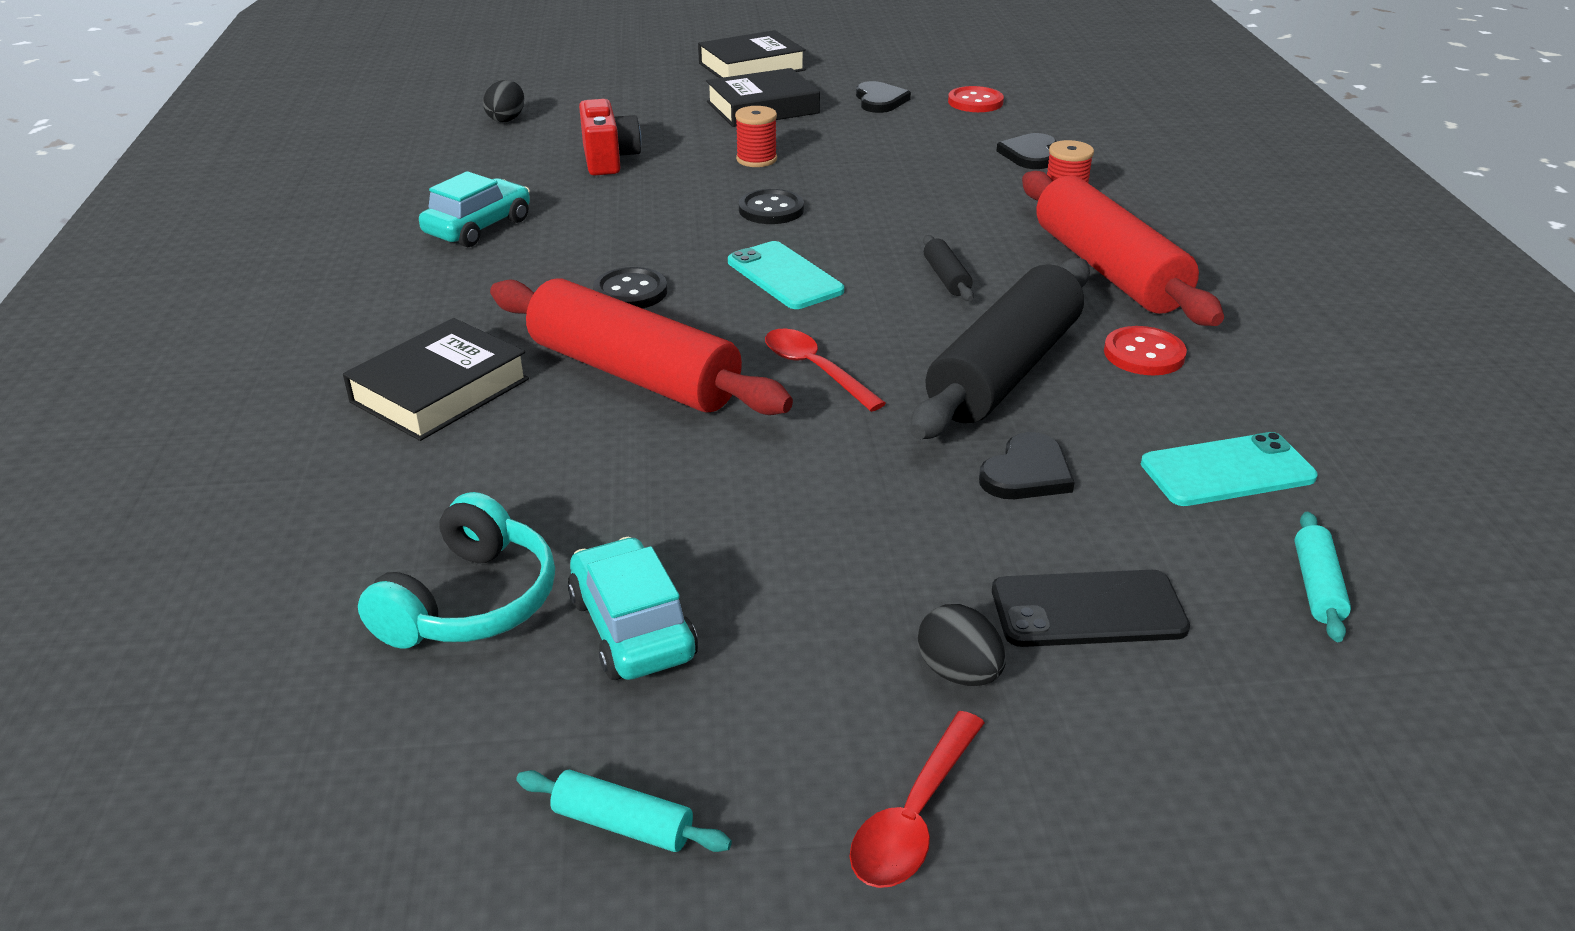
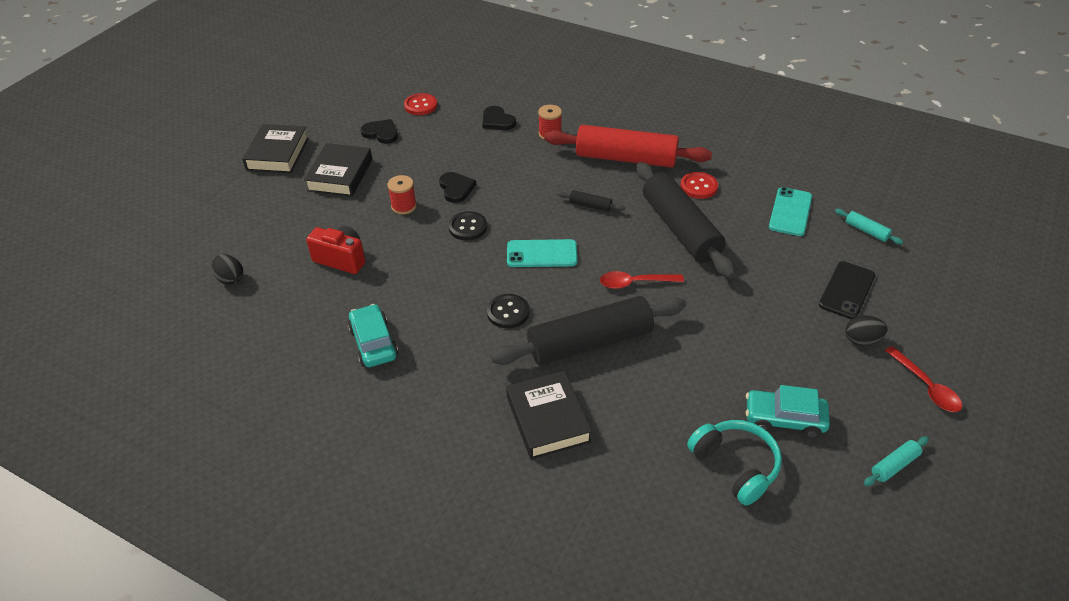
camera: 55 degrees left, 10 degrees up
red rolling pin [490,278,793,415] -> black rolling pin [490,296,686,365]
black heart [979,432,1075,499] -> black heart moved to [439,172,476,203]

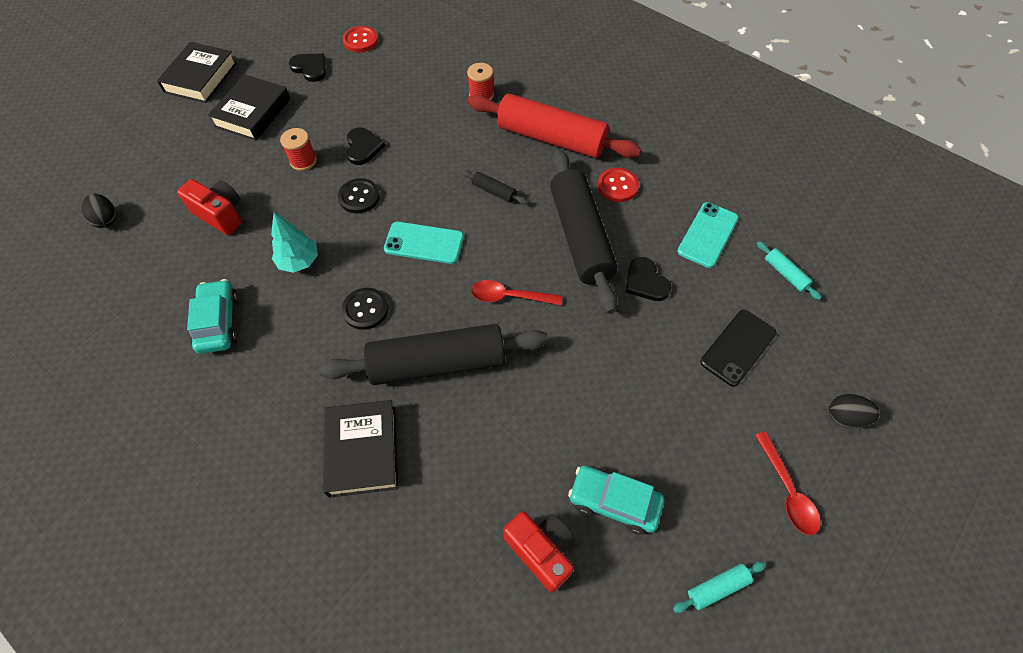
camera: 10 degrees right, 15 degrees up
black heart [482,106,516,130] -> black heart moved to [625,257,671,301]
turquoise headphones [687,420,782,506] -> red camera [503,511,575,592]
black egg [845,315,888,346] -> black egg moved to [829,394,880,428]
none -> turquoise tree [271,212,318,273]

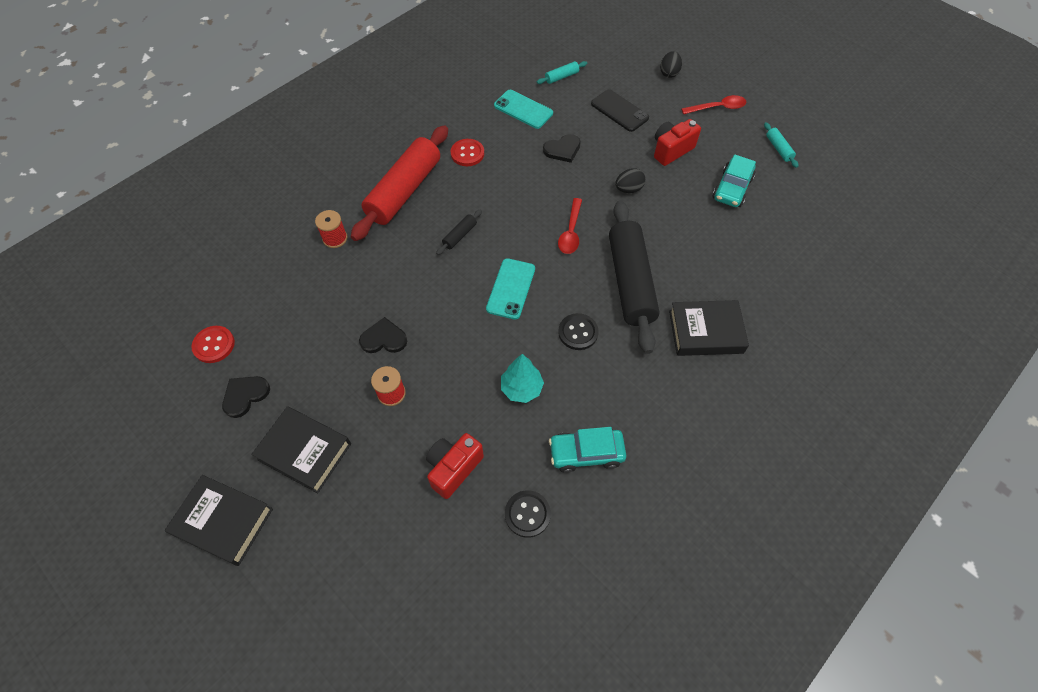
camera: 85 degrees left, 0 degrees up
black egg [81,194,116,228] -> black egg moved to [615,168,645,193]
black button [338,178,380,214] -> black button moved to [505,490,551,538]
red camera [503,511,575,592] -> red camera moved to [654,119,701,166]
black rolling pin [550,149,618,314] -> none

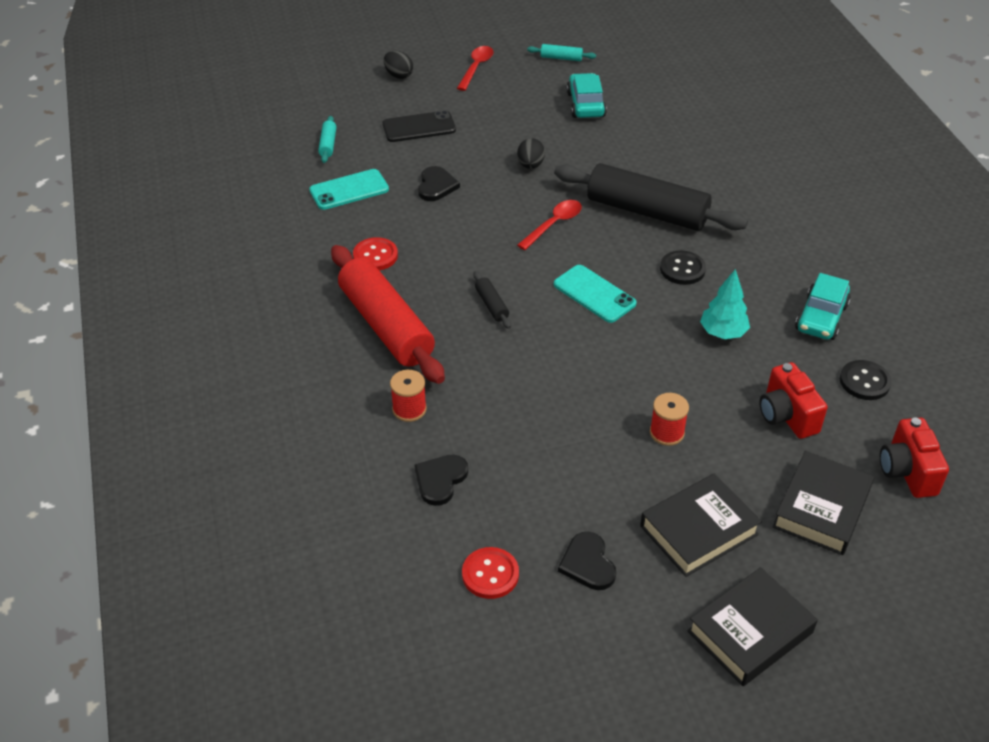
camera: 60 degrees left, 15 degrees down
black heart [359,317,407,353] -> black heart moved to [414,455,468,506]
red spoon [558,198,582,254] -> red spoon turned 90 degrees counterclockwise [517,200,582,250]
red camera [654,119,701,166] -> red camera moved to [880,418,949,498]
black book [669,300,749,356] -> black book moved to [773,451,874,555]
turquoise car [712,154,756,207] -> turquoise car turned 150 degrees counterclockwise [567,73,607,118]

